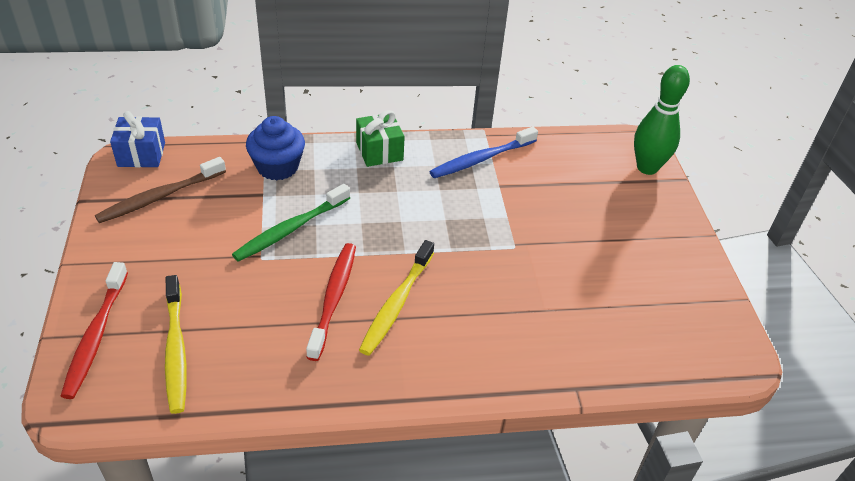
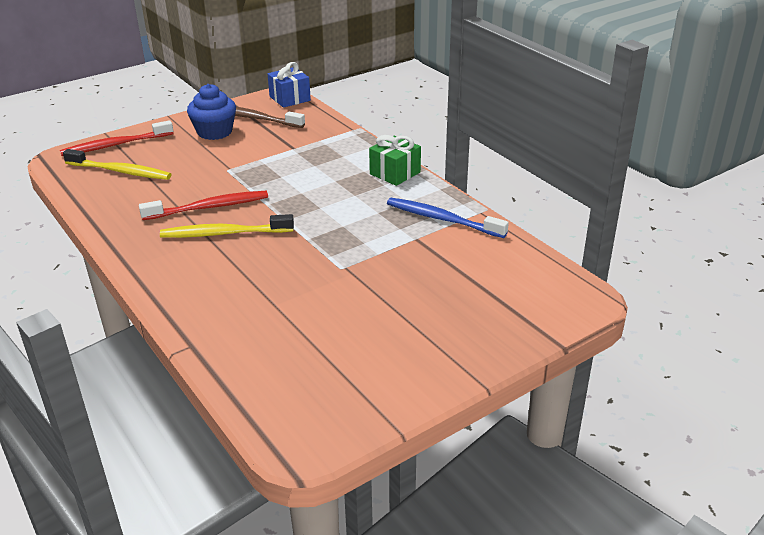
camera: 65 degrees right, 10 degrees down
yellow toothbrush [165,275,187,414] -> yellow toothbrush turned 120 degrees counterclockwise [63,149,171,180]
green toothbrush [232,184,350,262] -> none
blue cupcake [246,116,305,180] -> blue cupcake moved to [187,84,236,140]
green bowling pin [634,65,690,175] -> none

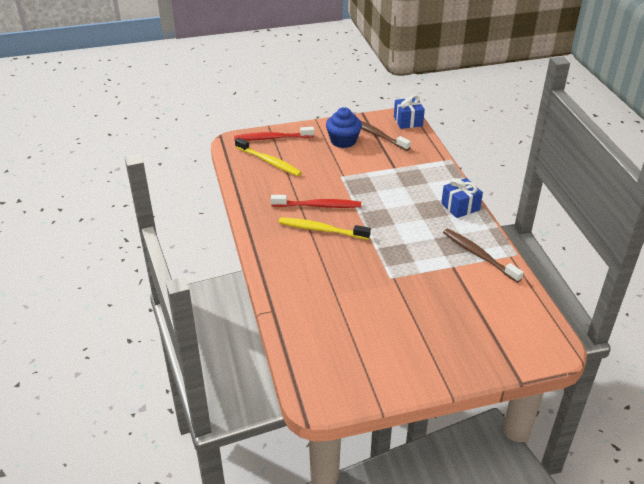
camera: 20 degrees right, 5 degrees up
green gift [369,135,421,186] -> blue gift [441,178,483,218]
blue toothbrush [387,198,509,238] -> brown toothbrush [443,229,524,283]

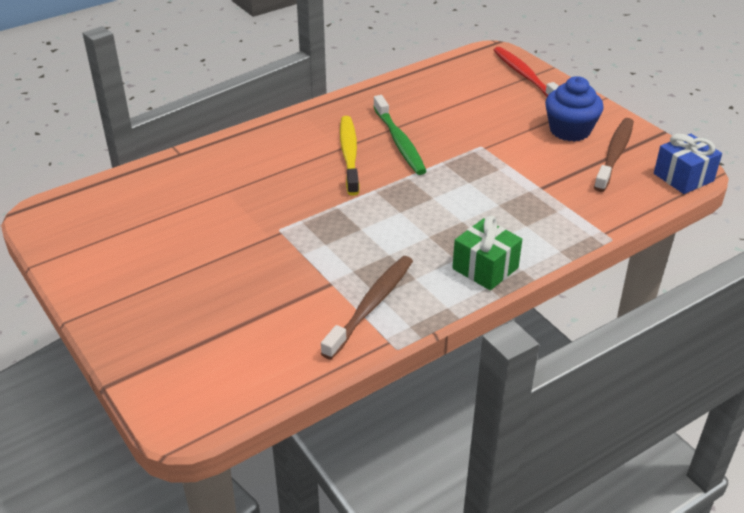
camera: 70 degrees right, 0 degrees up
yellow toothbrush [235,138,302,176] -> none
red toothbrush [271,195,361,208] -> green toothbrush [373,95,427,175]
blue gift [441,178,483,218] -> green gift [452,216,522,290]

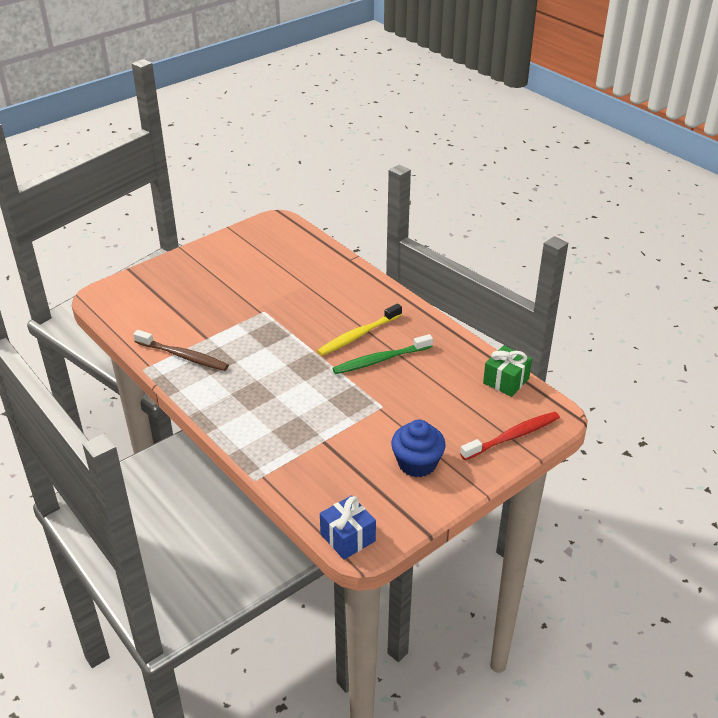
camera: 85 degrees right, 0 degrees up
yellow toothbrush [340,116,360,196] -> yellow toothbrush turned 150 degrees clockwise [317,303,402,356]
green gift [452,216,522,290] -> green gift moved to [483,345,532,397]
brown toothbrush [594,118,634,192] -> none

